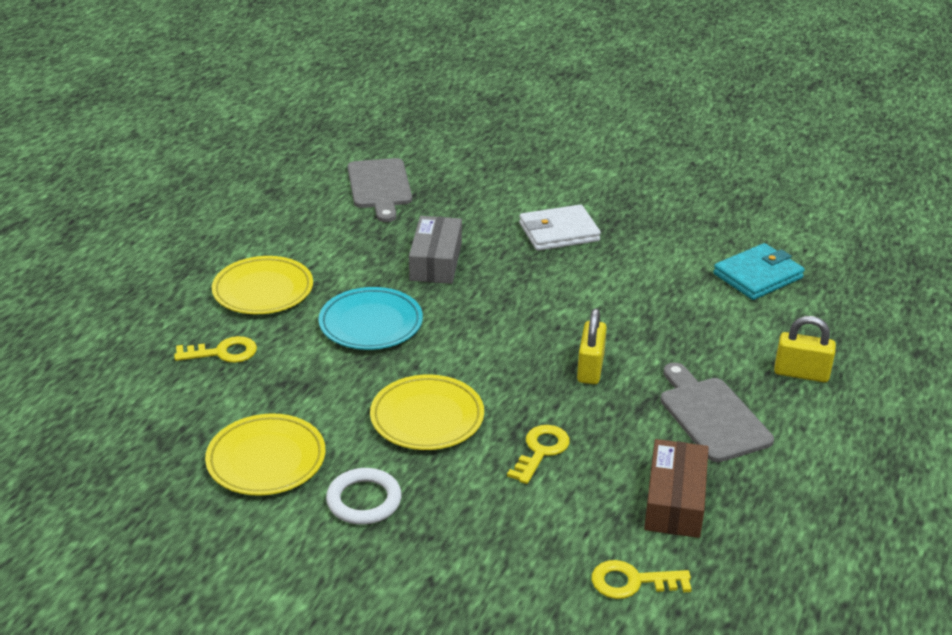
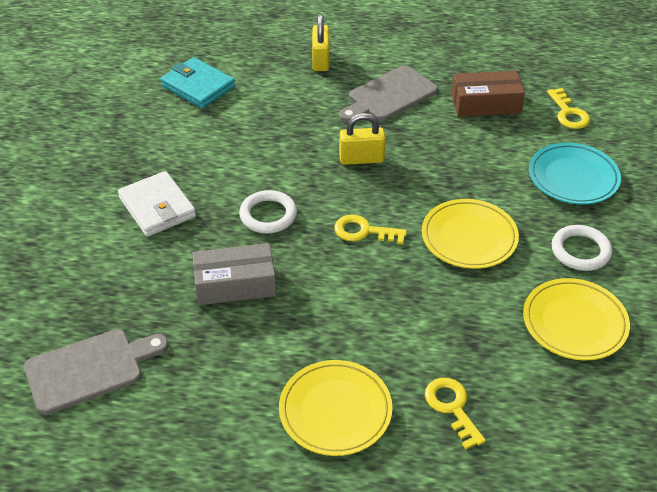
camera: 105 degrees left, 10 degrees up
turquoise plate [319,287,423,350] -> turquoise plate moved to [529,143,621,205]
yellow key [507,425,570,484] -> yellow key moved to [334,214,407,245]
none -> white ring [239,190,297,233]

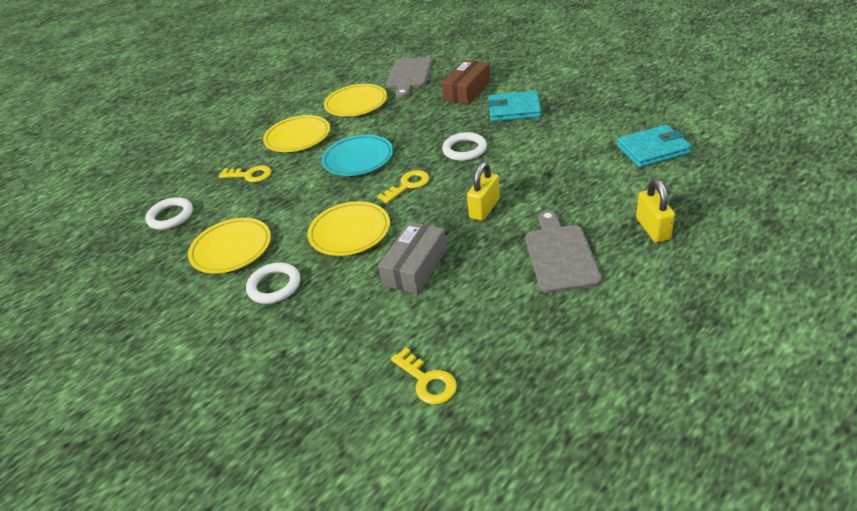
camera: 130 degrees right, 5 degrees down
white wallet [118,171,196,237] -> turquoise wallet [487,91,541,122]
grey box [193,243,276,305] -> grey box moved to [378,222,447,294]
yellow padlock [312,14,329,71] -> yellow padlock turned 45 degrees clockwise [636,179,675,243]
brown box [452,71,525,117] -> brown box moved to [442,60,491,104]
turquoise plate [529,143,621,205] -> turquoise plate moved to [322,135,393,176]
yellow key [547,88,590,129] -> yellow key turned 150 degrees counterclockwise [391,348,457,404]
none -> white ring [145,197,193,230]
none -> yellow plate [324,84,387,117]

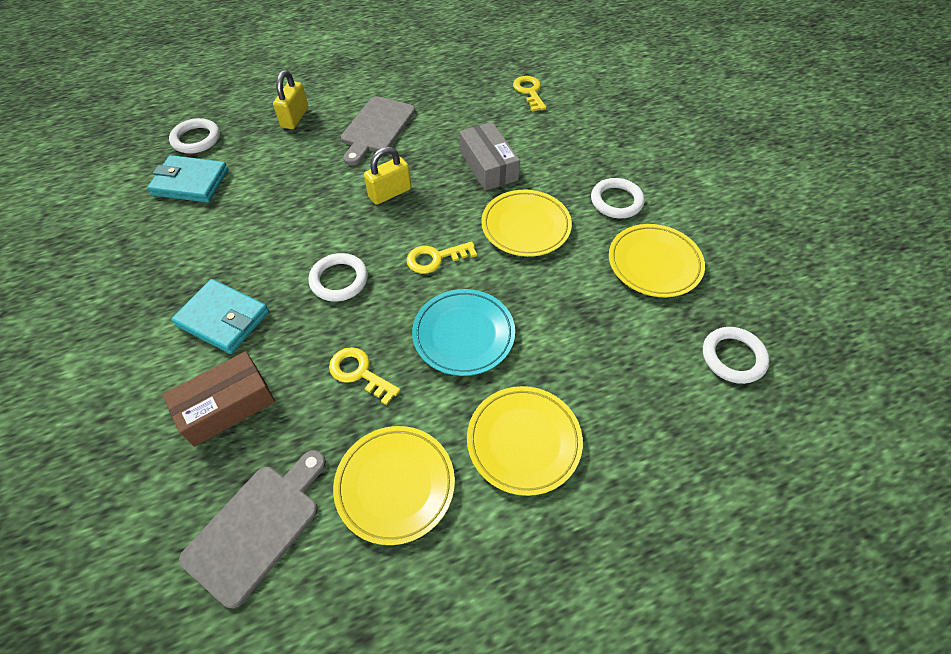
camera: 160 degrees left, 15 degrees up
yellow key [219,165,272,182] -> yellow key moved to [329,347,400,405]
grey box [378,222,447,294] -> grey box turned 75 degrees counterclockwise [459,122,520,191]
none -> white ring [169,118,220,154]

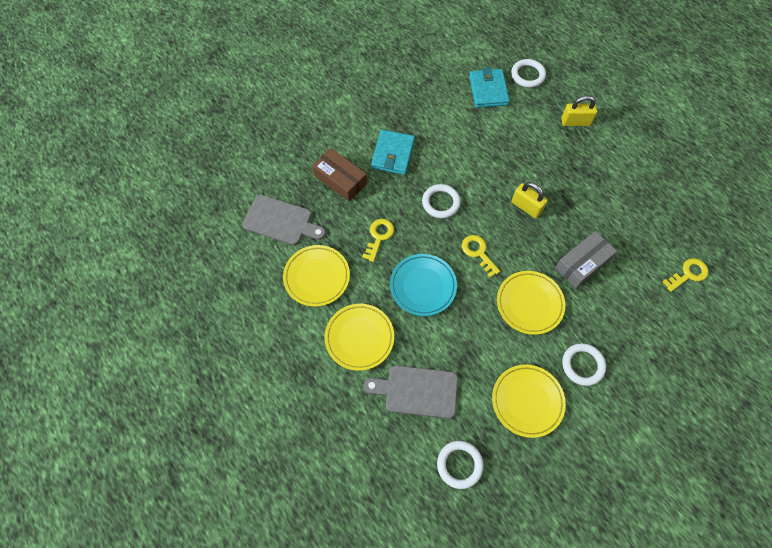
camera: 75 degrees right, 10 degrees up
grey cutting board [341,96,415,166] -> grey cutting board moved to [364,365,458,419]

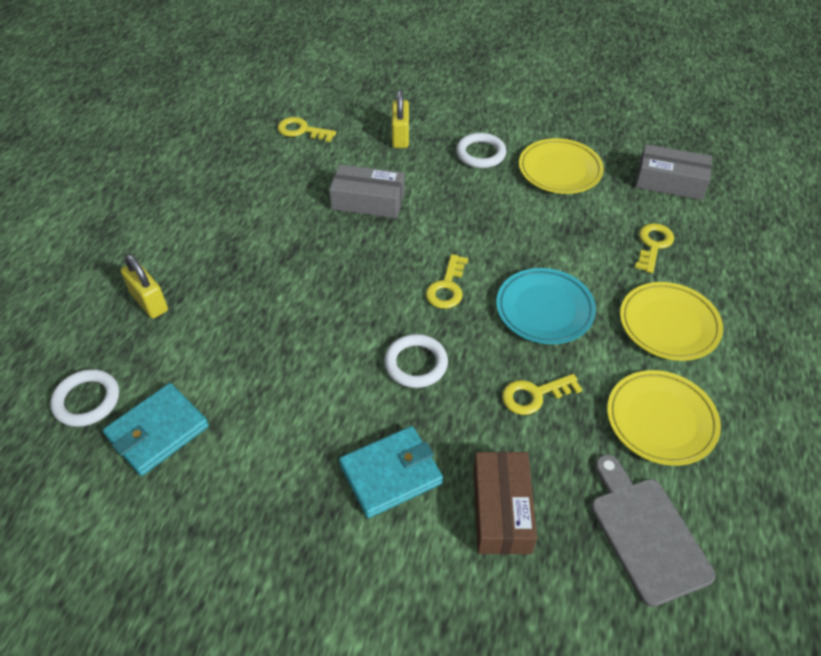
camera: 130 degrees left, 15 degrees down
grey cutting board [364,365,458,419] -> yellow key [635,223,674,273]
white ring [437,441,484,489] -> grey box [635,144,712,200]
yellow plate [497,271,565,335] -> none
yellow padlock [512,182,548,218] -> yellow padlock moved to [392,89,409,148]

